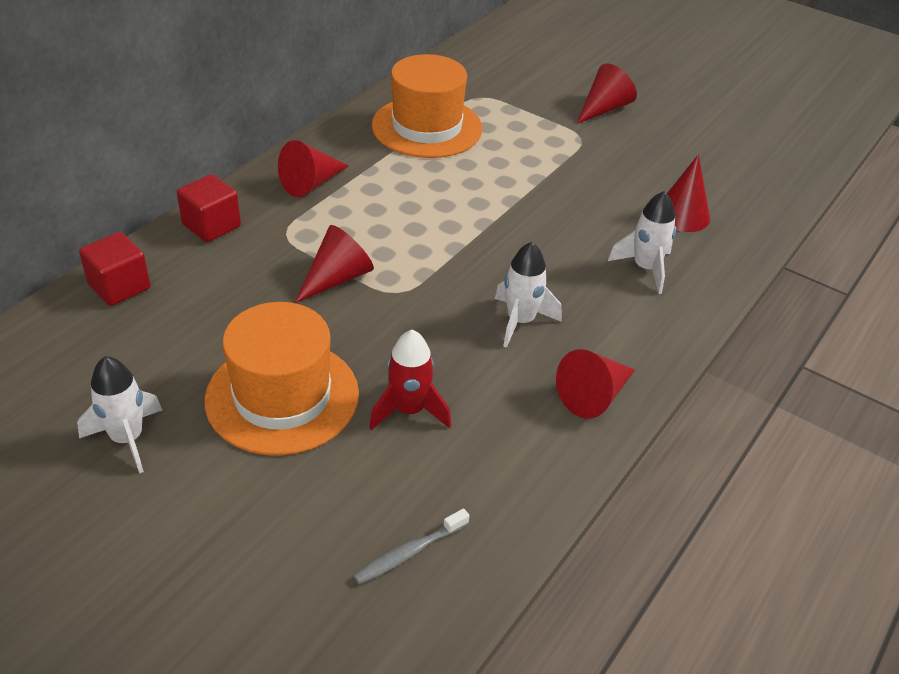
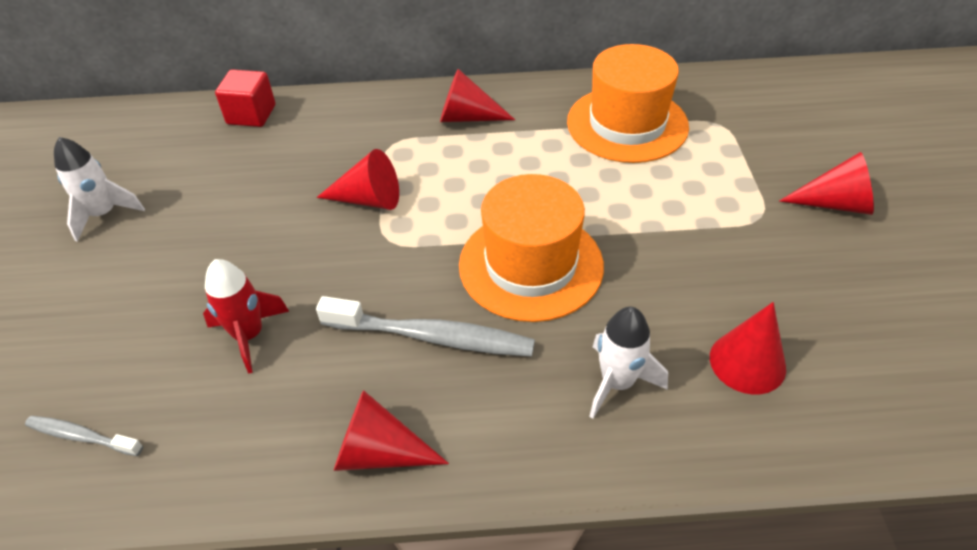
camera: 55 degrees right, 5 degrees up
red cube [177,174,241,242] -> none
orange hat [204,302,359,455] -> orange hat moved to [459,174,604,322]
white rocket [495,242,562,348] -> grey toothbrush [316,296,535,357]

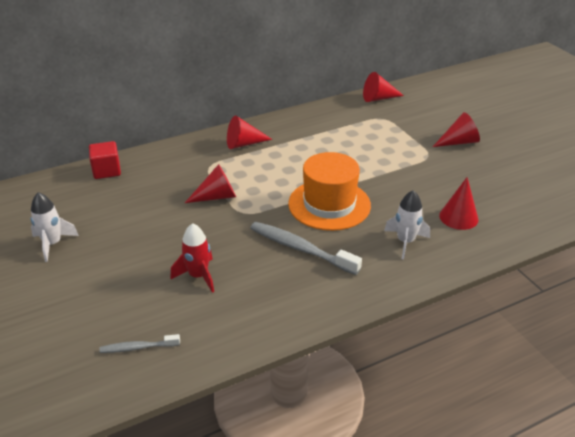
camera: 25 degrees left, 10 degrees down
grey toothbrush [316,296,535,357] -> grey toothbrush turned 135 degrees counterclockwise [250,222,362,275]
red cone [334,390,449,471] -> red cone moved to [363,72,404,102]
orange hat [567,44,689,163] -> none

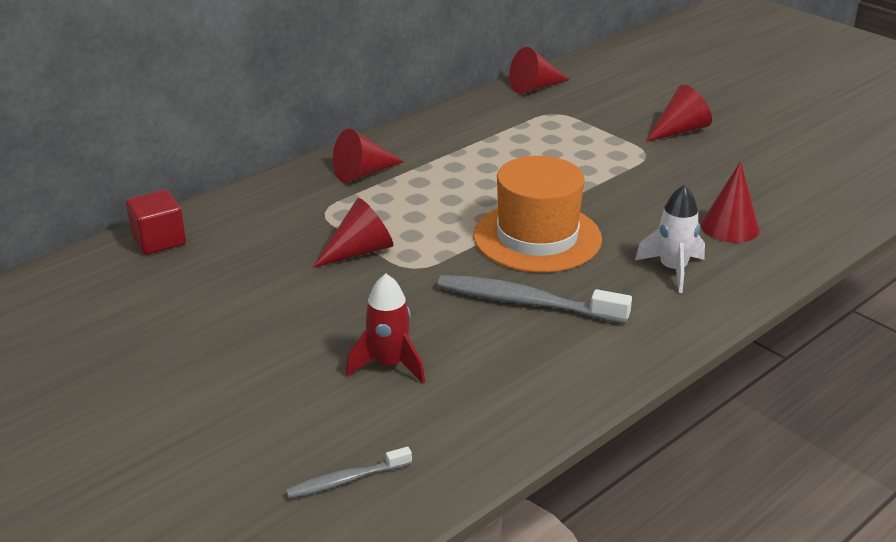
camera: 15 degrees left, 5 degrees down
white rocket [30,192,79,262] -> none

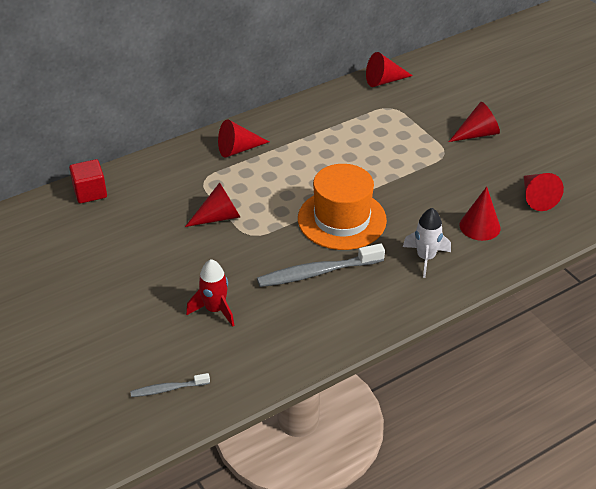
camera: 10 degrees right, 10 degrees up
grey toothbrush [437,275,632,324] -> grey toothbrush turned 45 degrees counterclockwise [257,243,385,287]
none -> red cone [524,173,564,211]

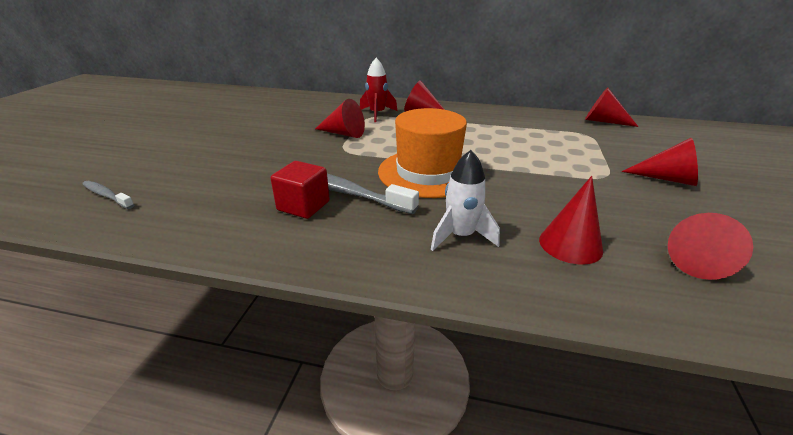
camera: 45 degrees right, 10 degrees down
red cube [69,159,107,203] -> red cube moved to [271,161,330,219]
red rocket [186,259,235,327] -> red rocket moved to [360,58,397,122]

